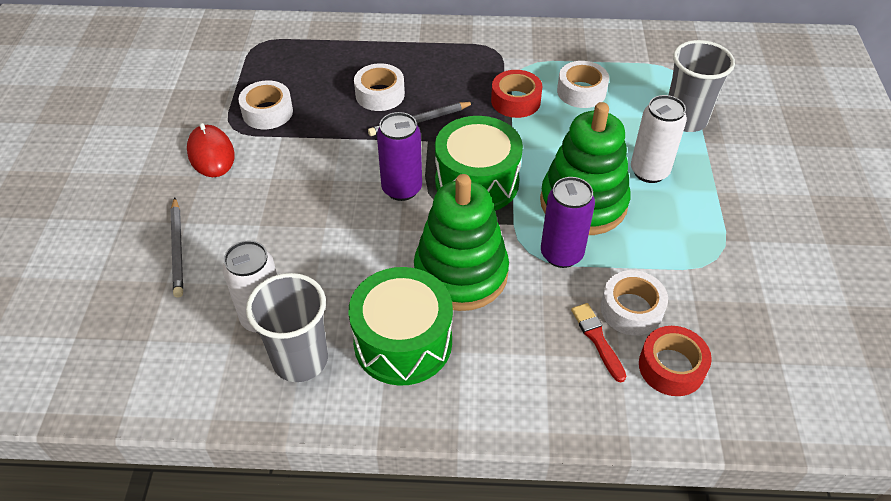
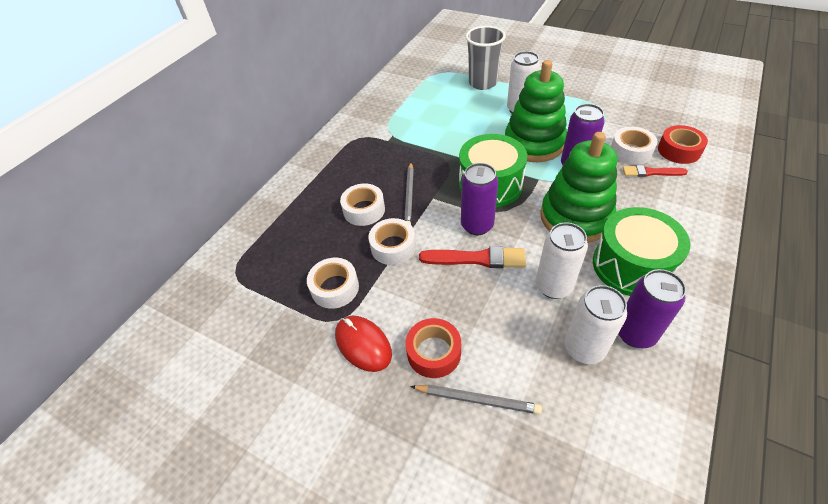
camera: 60 degrees left, 0 degrees up
red mouse [187,123,235,177] -> red mouse turned 45 degrees clockwise [335,316,392,372]
grey cup [246,273,328,382] -> purple can [618,269,686,348]
red tape [491,70,543,118] -> red tape moved to [406,318,461,378]
white tape [557,61,609,108] -> white tape moved to [368,218,416,265]
none -> red brush [419,246,526,268]
none -> white can [536,222,588,299]

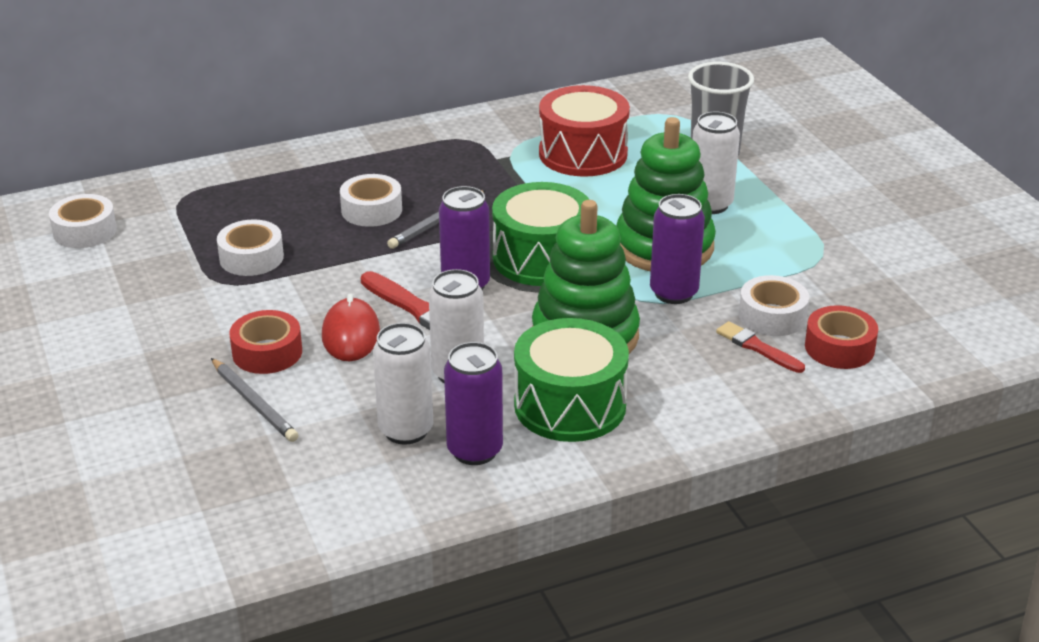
camera: 35 degrees right, 15 degrees down
red mouse [335,316,392,372] -> red mouse moved to [322,293,380,361]
white tape [368,218,416,265] -> white tape moved to [49,194,117,248]
none -> red drum [539,85,630,177]

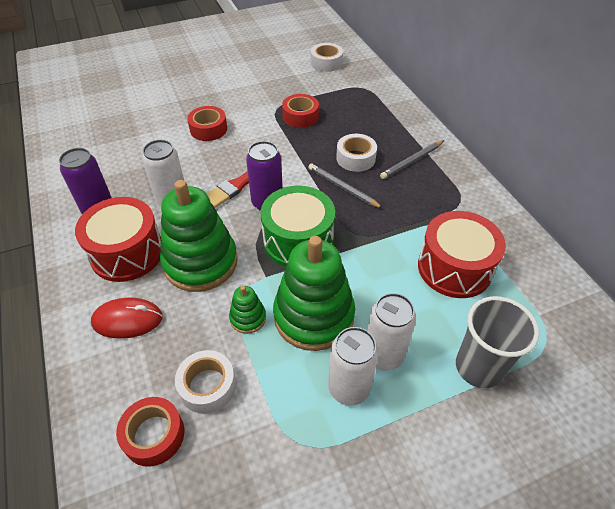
camera: 90 degrees right, 15 degrees up
grey pencil [211,358,299,442] -> grey pencil moved to [380,141,444,179]
white tape [217,220,284,276] -> red tape [282,94,319,128]
red mouse [322,293,380,361] -> red mouse moved to [91,297,163,339]
white can [373,323,433,445] -> white can moved to [328,327,379,405]
green drum [514,318,629,442] -> red drum [75,197,161,282]
purple can [650,194,705,304] -> green stacking toy [229,286,266,334]
red brush [716,321,805,373] -> none

